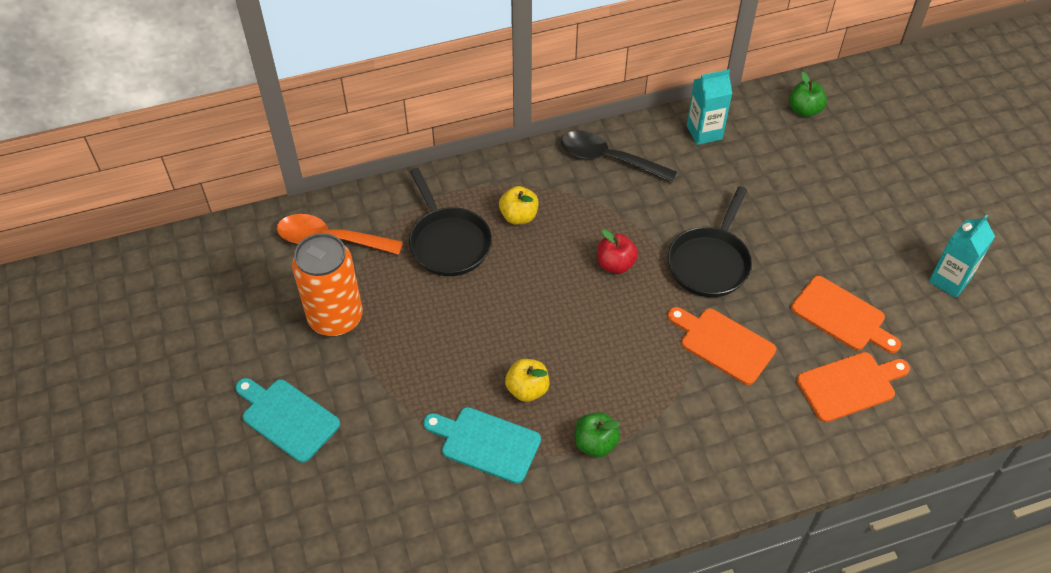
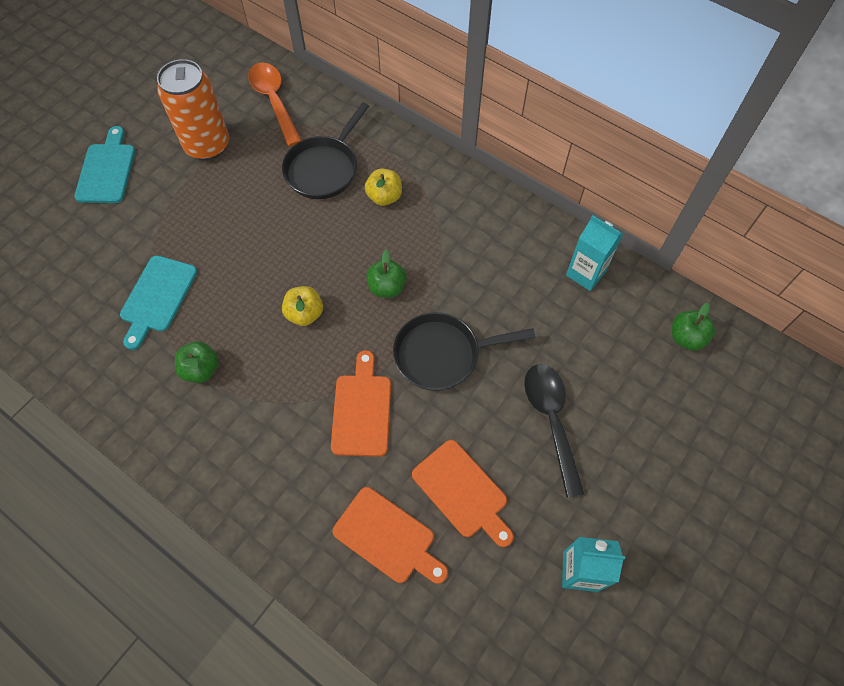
camera: 55 degrees right, 10 degrees up
turquoise cutting board [423,407,541,484] -> turquoise cutting board turned 150 degrees counterclockwise [120,255,197,350]
yellow apple [505,359,549,402] -> yellow apple moved to [282,286,323,326]
black spoon [561,131,677,183] -> black spoon moved to [524,364,585,498]
red apple [597,229,638,274] -> green apple [366,249,407,298]
orange cutting board [791,276,901,353] -> orange cutting board turned 45 degrees counterclockwise [412,440,514,547]

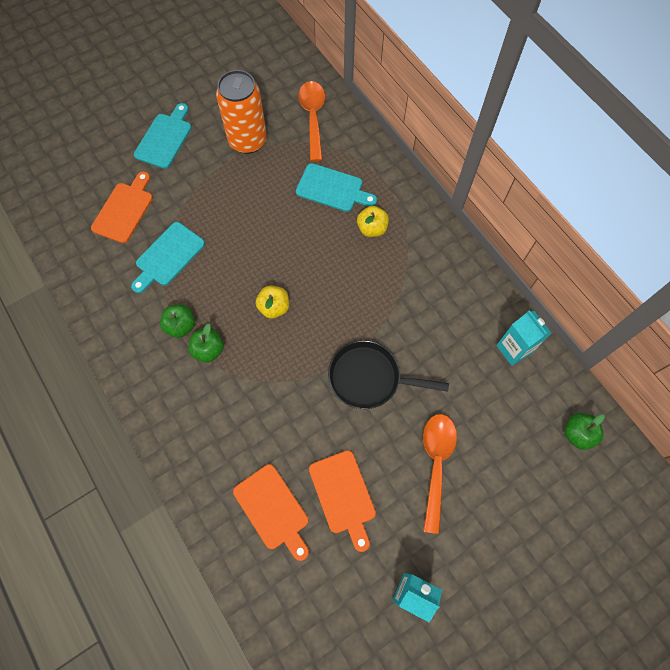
camera: 20 degrees right, 5 degrees up
black pan [282,102,369,199] -> turquoise cutting board [296,163,377,212]
orange cutting board [331,350,391,457] -> orange cutting board moved to [91,171,153,243]
green apple [366,249,407,298] -> green apple moved to [188,324,224,363]
black spoon [524,364,585,498] -> orange spoon [423,414,457,534]

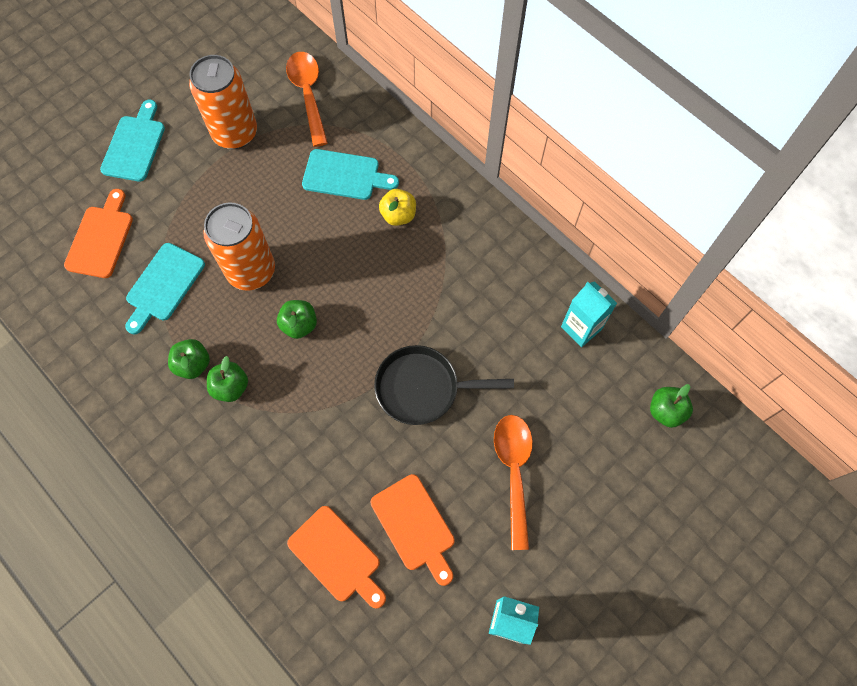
camera: 10 degrees left, 0 degrees up
yellow apple [256,286,289,319] -> green apple [277,300,317,339]
none -> orange can [203,202,275,291]

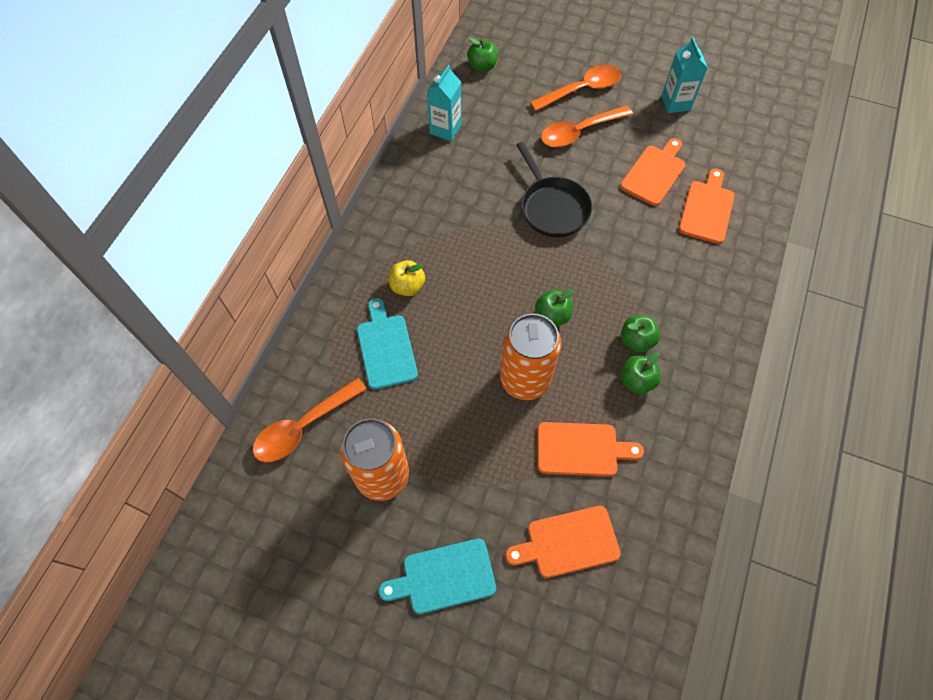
camera: 115 degrees left, 5 degrees down
turquoise cutting board [125,243,205,335] -> orange cutting board [537,422,644,476]
none -> orange spoon [530,65,621,111]

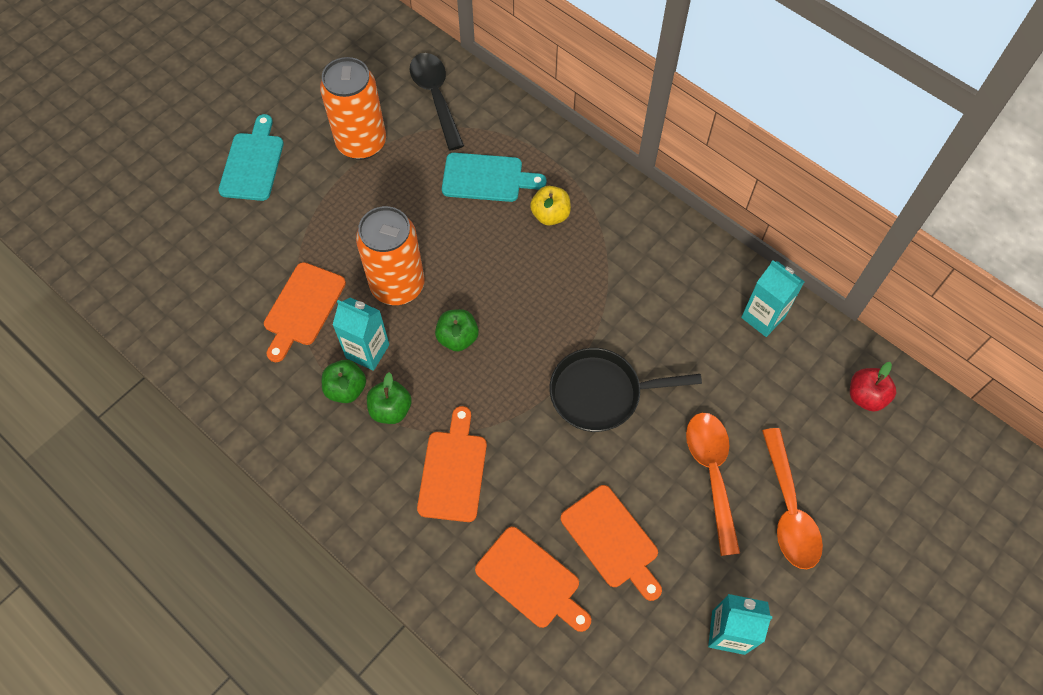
camera: 110 degrees right, 0 degrees up
orange spoon [253,378,367,462] -> black spoon [410,53,464,151]
green apple [467,37,498,72] -> red apple [850,362,896,412]
orange cutting board [505,506,621,578] -> orange cutting board moved to [417,406,487,522]
none -> turquoise carton [333,297,390,371]

